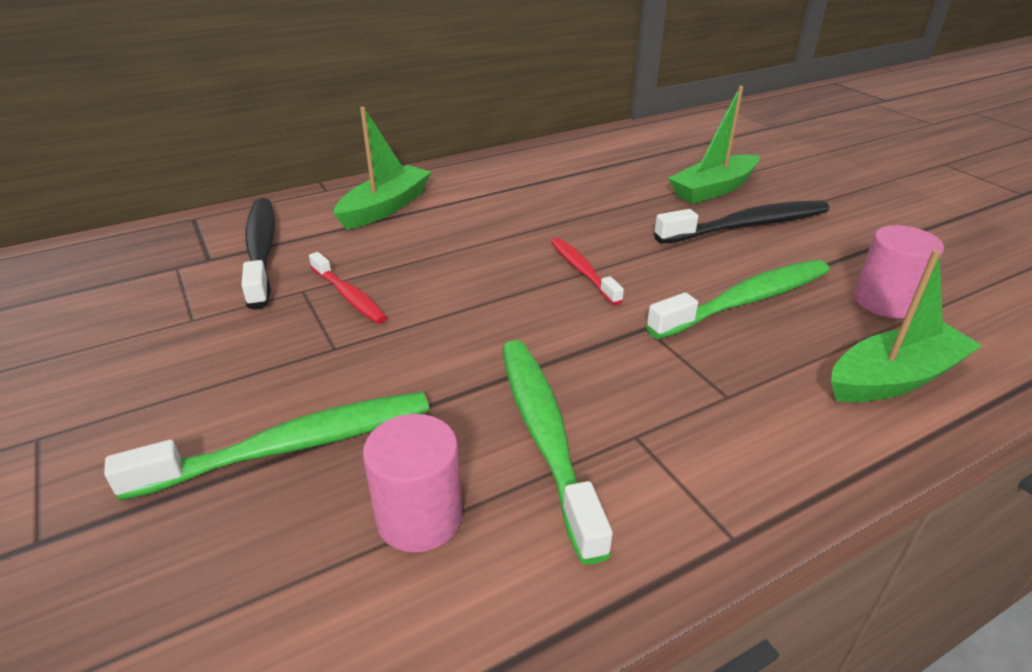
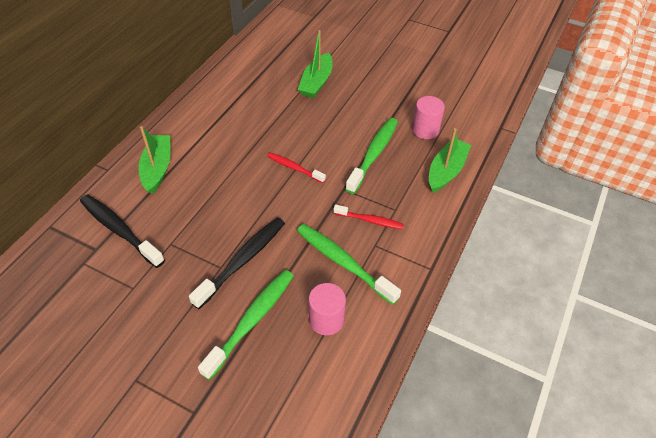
camera: 35 degrees left, 15 degrees up
red toothbrush [309,252,387,324] -> red toothbrush moved to [333,204,404,229]
black toothbrush [654,200,829,244] -> black toothbrush moved to [189,218,285,309]

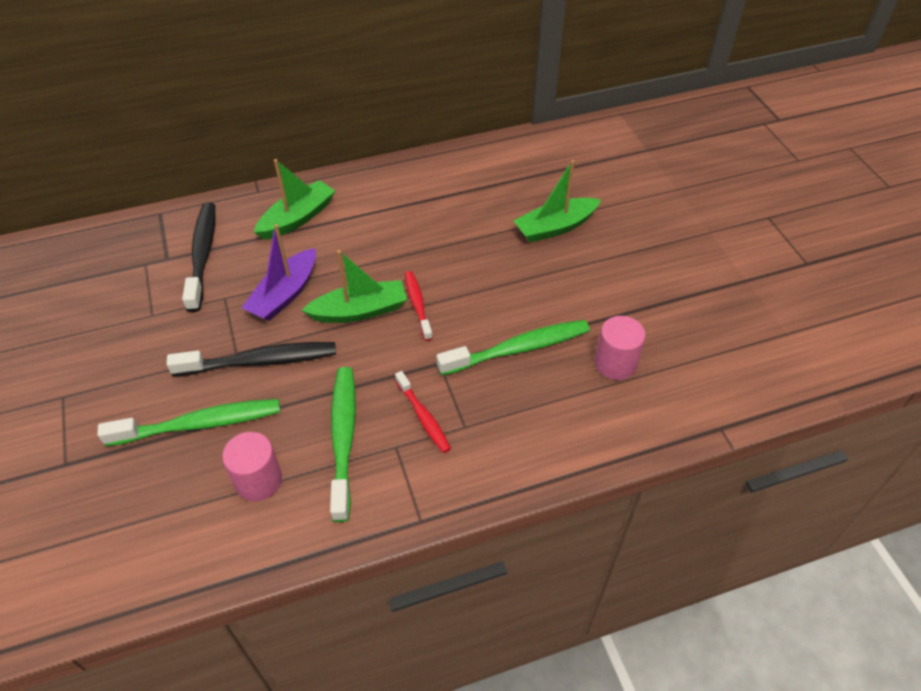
camera: 45 degrees right, 0 degrees up
green boat [429,128,471,193] -> green boat moved to [302,250,407,323]
none -> purple boat [242,224,316,321]

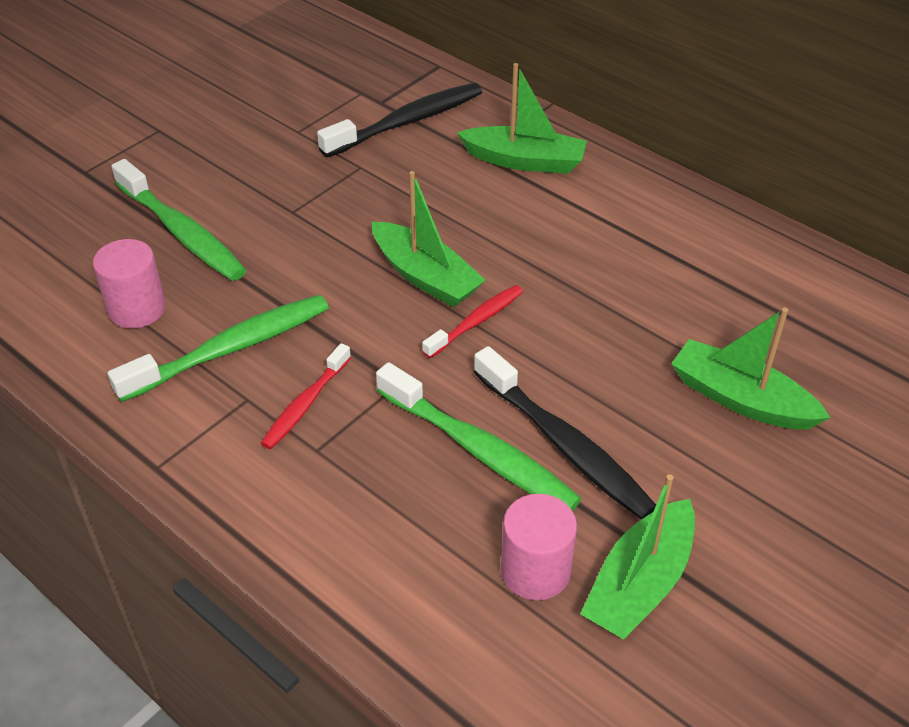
camera: 60 degrees right, 5 degrees down
black toothbrush [167,342,336,376] -> black toothbrush moved to [473,346,656,520]
purple boat [242,224,316,321] -> none
none -> green boat [580,474,695,639]

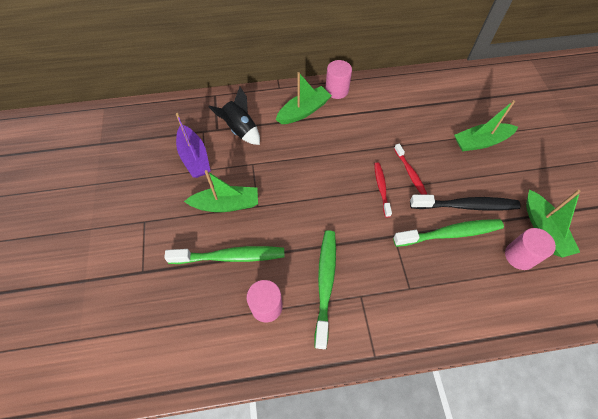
camera: 50 degrees left, 15 degrees up
red toothbrush [261,343,351,449] -> red toothbrush moved to [394,144,427,195]
black toothbrush [317,83,482,157] -> black rocket [208,87,260,145]
green boat [372,171,486,307] -> green boat moved to [184,170,258,212]
none -> purple boat [176,113,211,178]
none -> pink cylinder [325,60,352,99]

